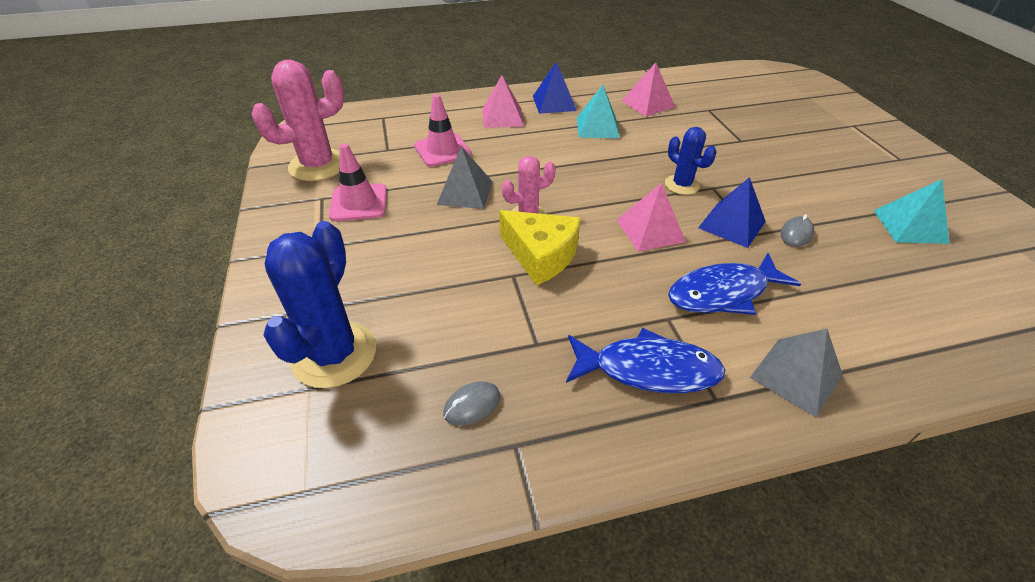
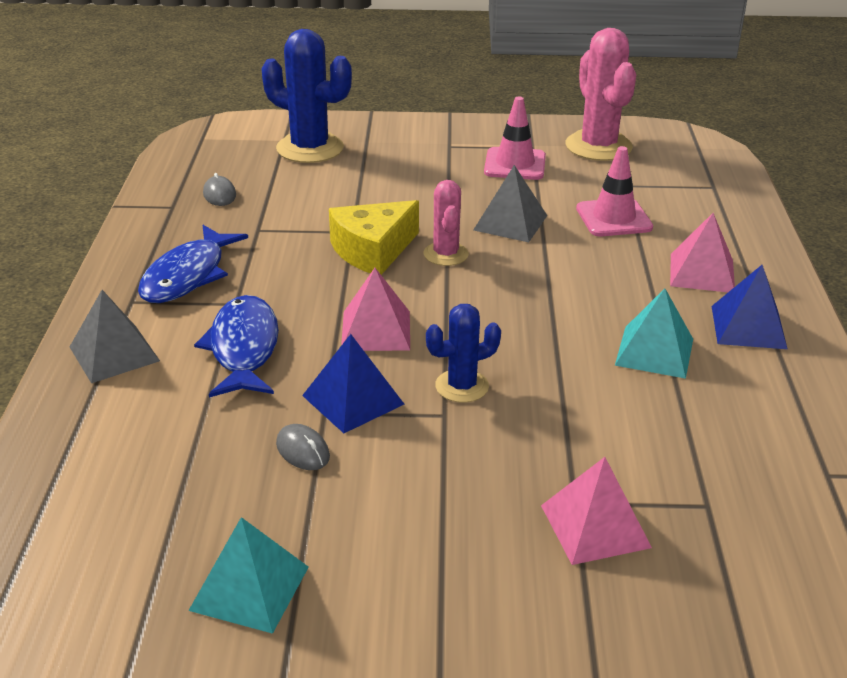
camera: 105 degrees right, 10 degrees down
pink pyramid [622,62,675,117] -> pink pyramid moved to [541,457,652,565]

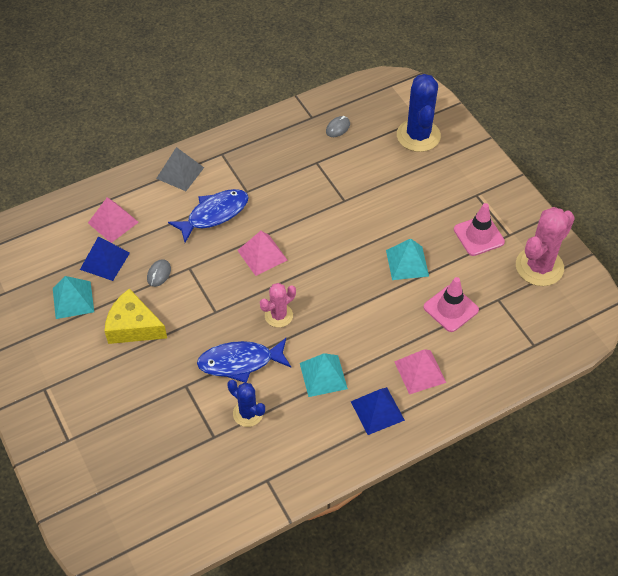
camera: 60 degrees right, 20 degrees up
blue fish [138,225,248,303] -> blue fish moved to [197,338,291,383]
blue pyramid [302,334,404,433] -> blue pyramid moved to [80,236,130,281]
yellow cheese [329,200,419,275] -> yellow cheese moved to [105,289,167,344]
pink cactus [424,180,469,266] -> pink cactus moved to [260,283,296,327]
blue cactus [426,304,501,403] -> blue cactus moved to [228,380,265,427]
grey pyramid [474,165,547,242] -> turquoise pyramid [386,238,429,280]
pink pyramid [541,457,652,565] -> pink pyramid moved to [88,197,139,243]

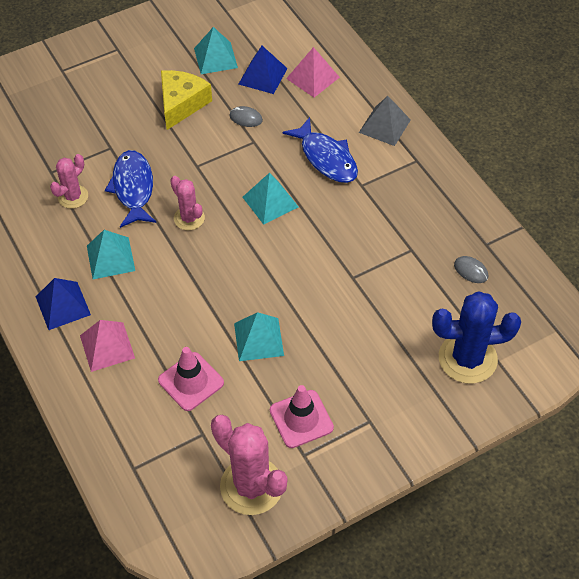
camera: 90 degrees right, 0 degrees up
blue cactus [228,380,265,427] -> pink cactus [50,154,88,209]
pink pyramid [237,231,287,276] -> turquoise pyramid [243,172,299,225]

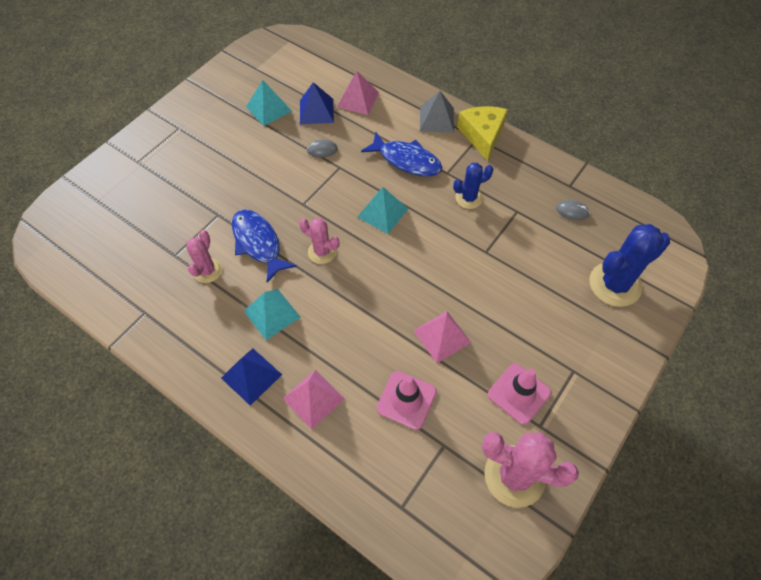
camera: 25 degrees left, 5 degrees up
yellow cheese [161,70,212,130] -> yellow cheese moved to [457,106,508,161]
turquoise pyramid [234,312,284,361] -> pink pyramid [413,311,471,363]
none -> blue cactus [453,163,493,209]

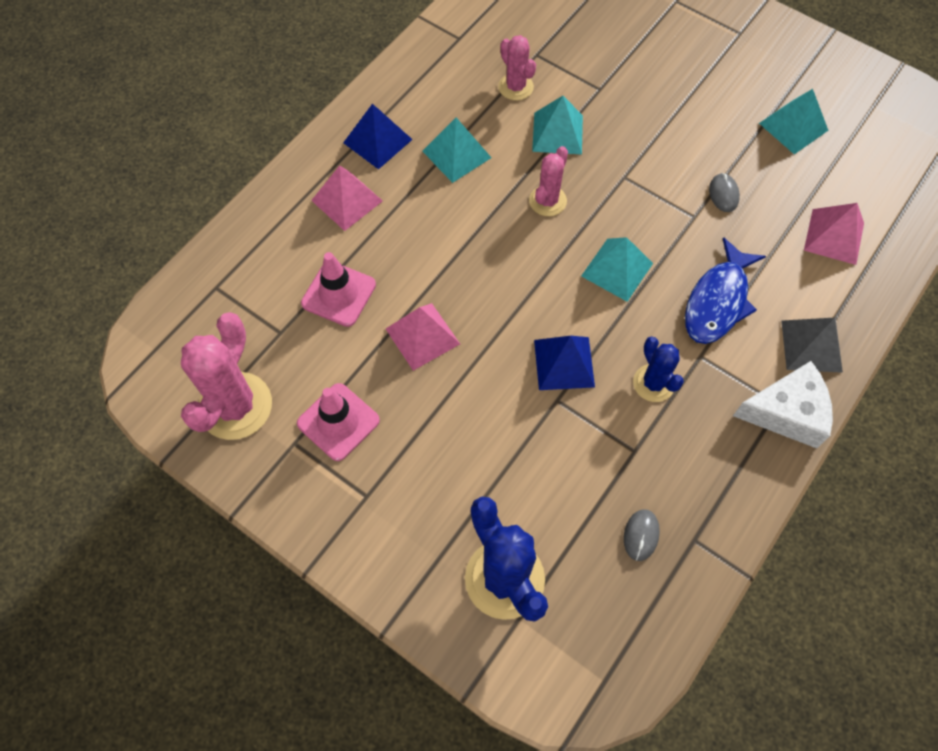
camera: 90 degrees right, 5 degrees up
pink cactus [187,230,222,283] -> pink cactus turned 45 degrees clockwise [498,35,536,101]
blue fish [232,209,297,282] -> turquoise pyramid [532,96,583,155]
blue pyramid [300,82,334,124] -> blue pyramid moved to [534,336,595,390]
yellow cheese [457,106,508,161] -> white cheese [733,361,833,448]

